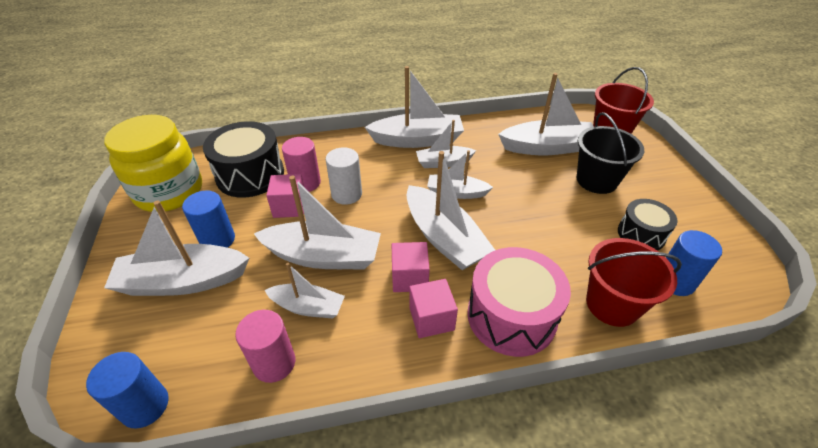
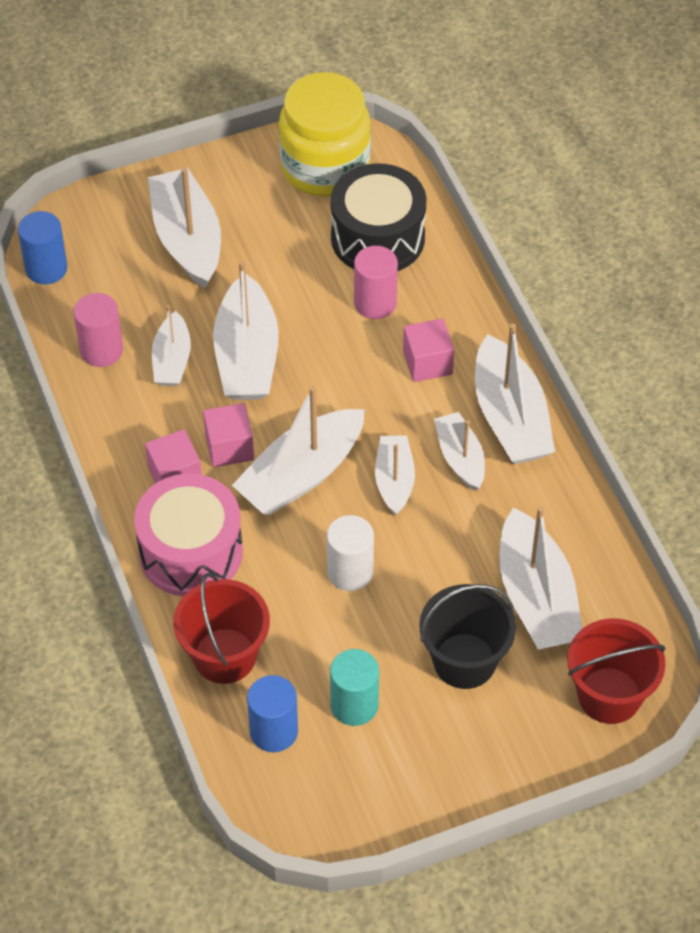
camera: 80 degrees right, 10 degrees up
blue cylinder [182,191,235,248] -> none
pink cube [266,174,304,218] -> pink cube moved to [403,318,454,382]
white cylinder [325,147,362,205] -> white cylinder moved to [327,515,374,591]
black drum [618,199,678,251] -> turquoise cylinder [330,649,379,726]

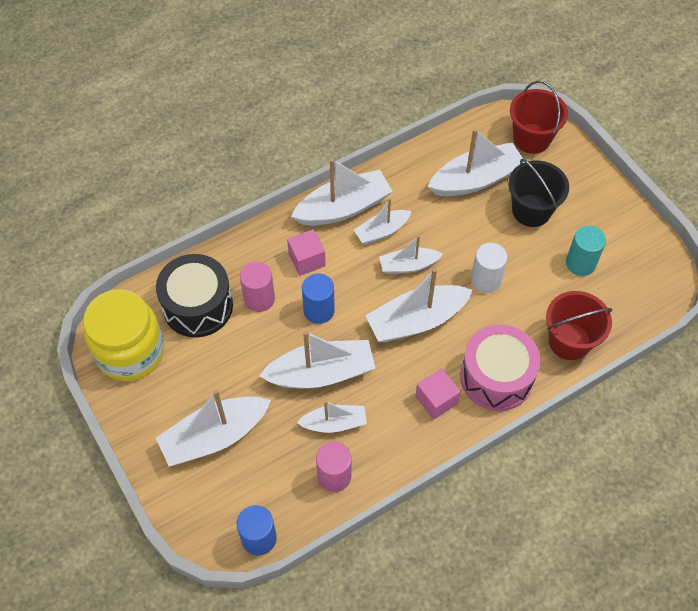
camera: 100 degrees left, 5 degrees up
pink cube [203,403,254,467] -> none
white boat [232,386,365,515] -> white boat turned 120 degrees clockwise [365,268,473,342]
blue cylinder [247,675,298,752] -> blue cylinder moved to [302,273,335,324]

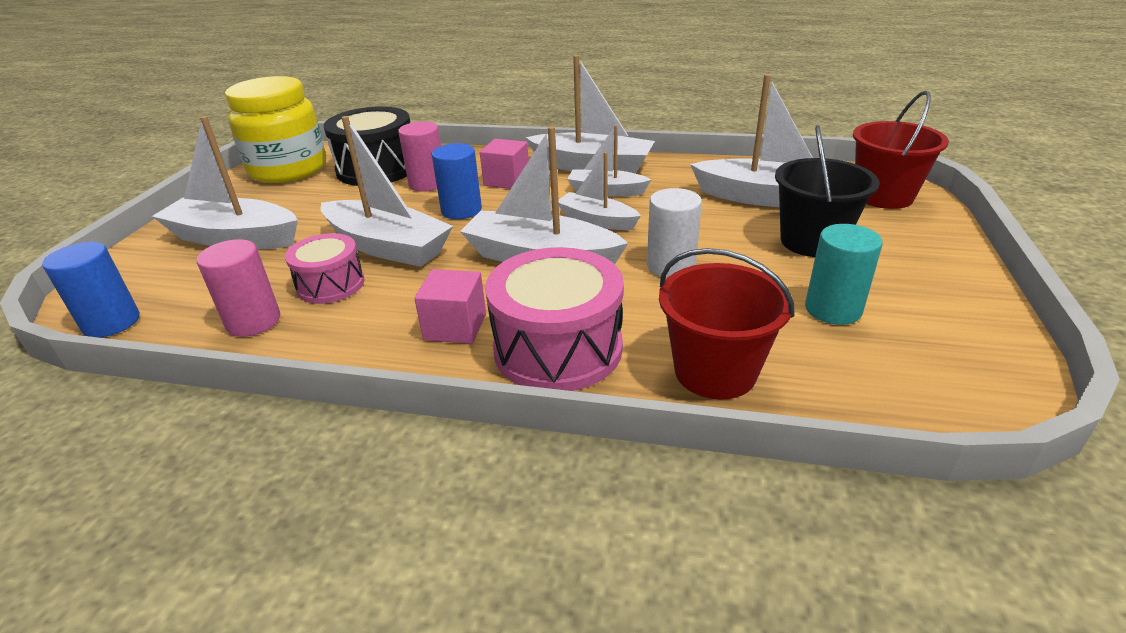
camera: 45 degrees right, 25 degrees down
white boat [297,400,367,433] -> pink drum [285,233,365,304]

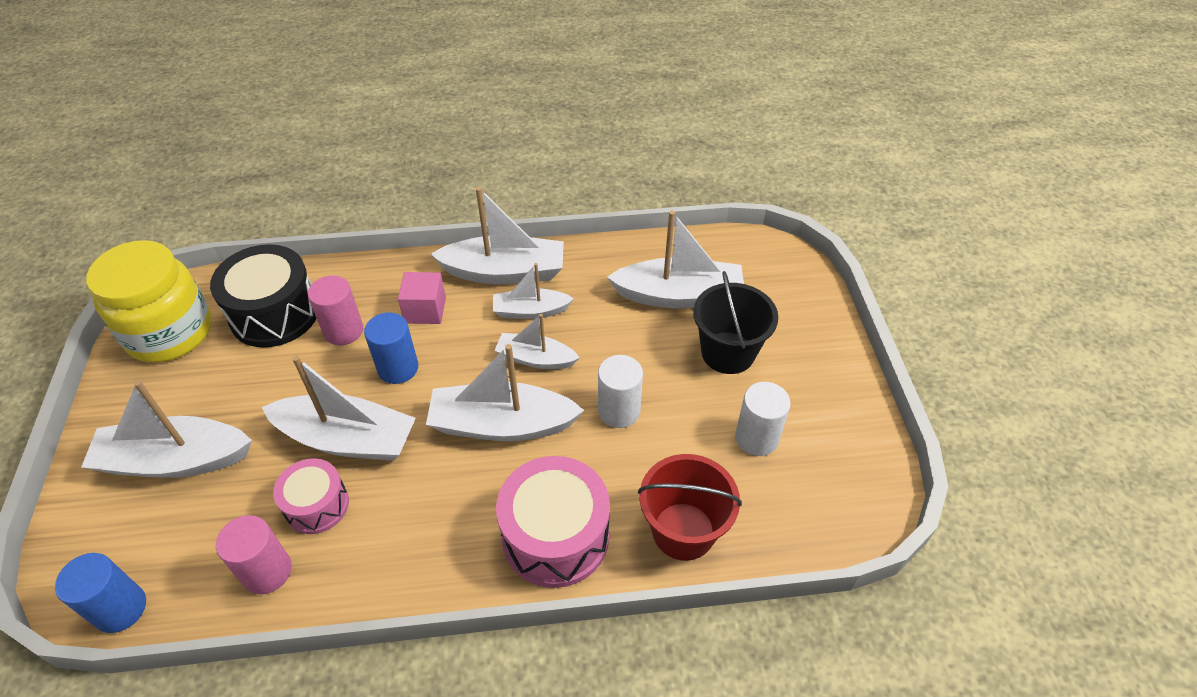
camera: 20 degrees left, 15 degrees up
pink cube [414,269,486,344] -> none
turquoise cylinder [805,224,883,325] -> white cylinder [735,382,791,456]
red bucket [853,91,949,209] -> none

